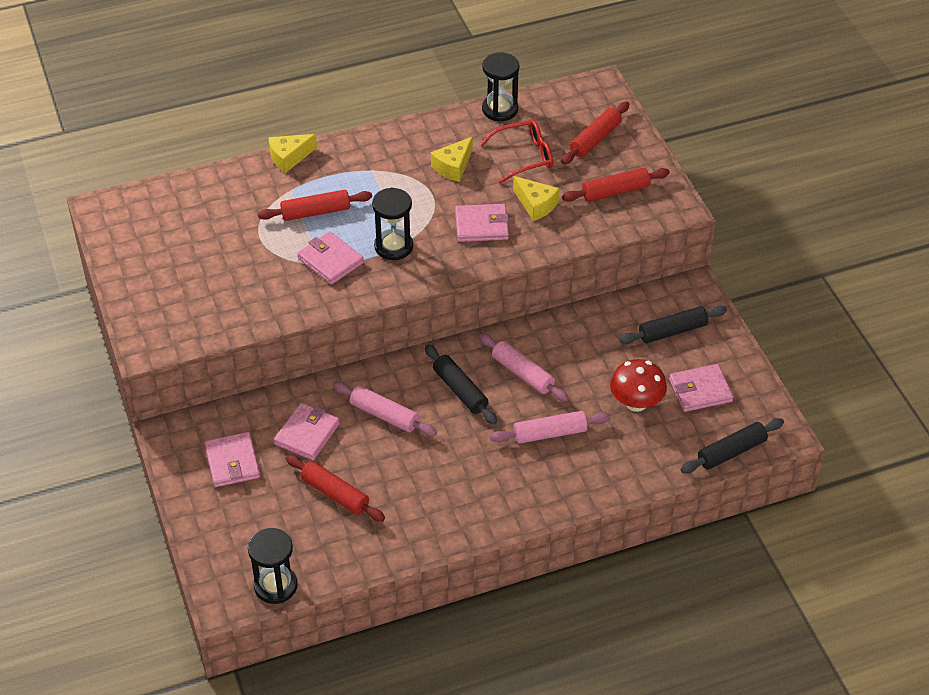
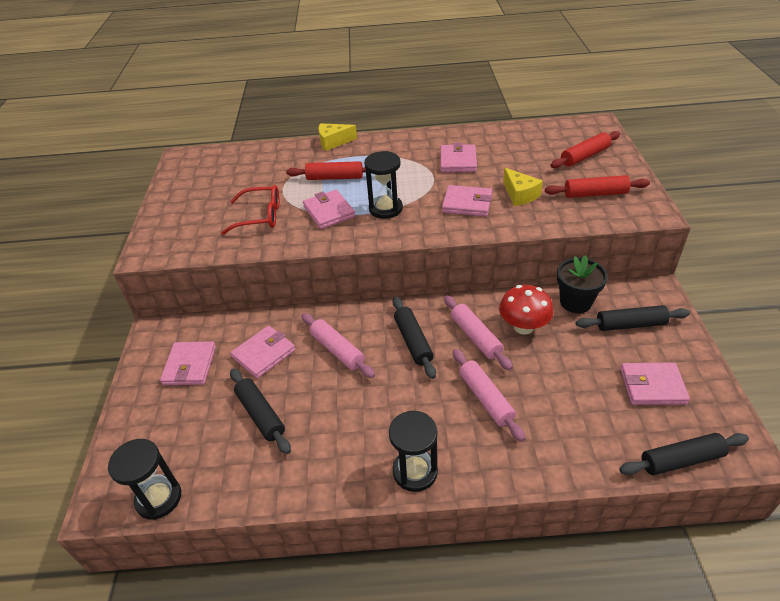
camera: 20 degrees right, 5 degrees down
red rolling pin [286,455,385,522] -> black rolling pin [230,368,291,454]
yellow cheese [431,137,472,182] -> pink wallet [440,143,477,173]
red glasses [480,120,553,184] -> red glasses moved to [221,185,279,235]
black hourglass [482,52,519,121] -> black hourglass moved to [389,411,438,492]
pink rolling pin [490,411,610,444] -> pink rolling pin turned 60 degrees clockwise [453,349,525,442]
red mushroom [610,359,667,412] -> red mushroom moved to [499,285,553,335]
none -> black flower pot [557,255,608,313]

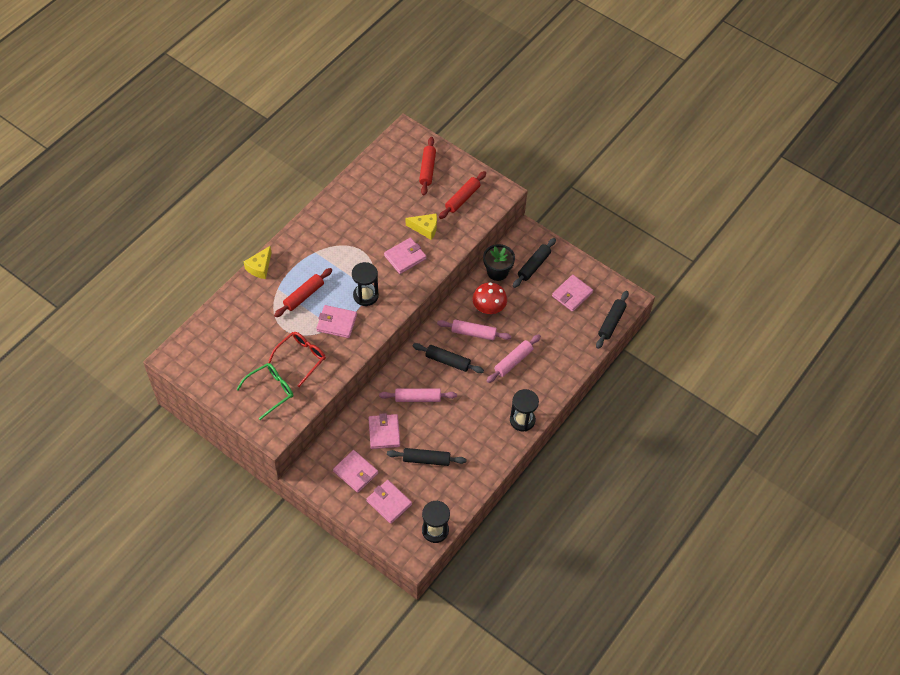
camera: 55 degrees left, 15 degrees up
pink wallet [440,143,477,173] -> pink wallet moved to [366,480,412,524]
pink rolling pin [453,349,525,442] -> pink rolling pin turned 60 degrees counterclockwise [487,334,541,383]
none -> green glasses [236,363,293,420]

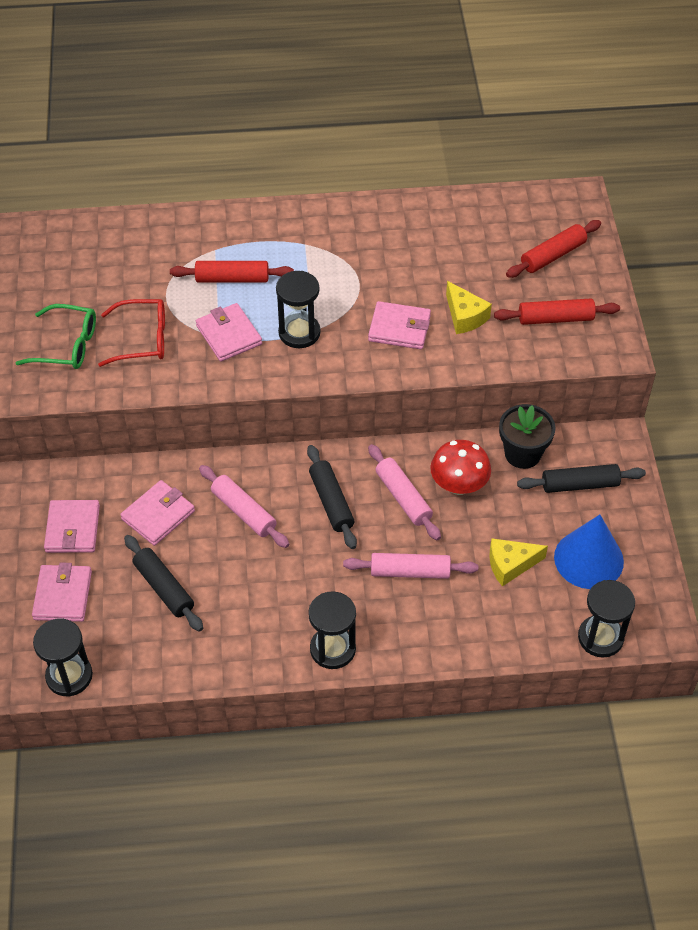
camera: 50 degrees right, 5 degrees down
yellow cheese [244,246,271,279] -> yellow cheese moved to [490,538,548,587]
pink wallet [552,275,593,312] -> blue cone [554,515,624,589]
black rolling pin [596,291,629,349] -> black hourglass [578,580,635,658]

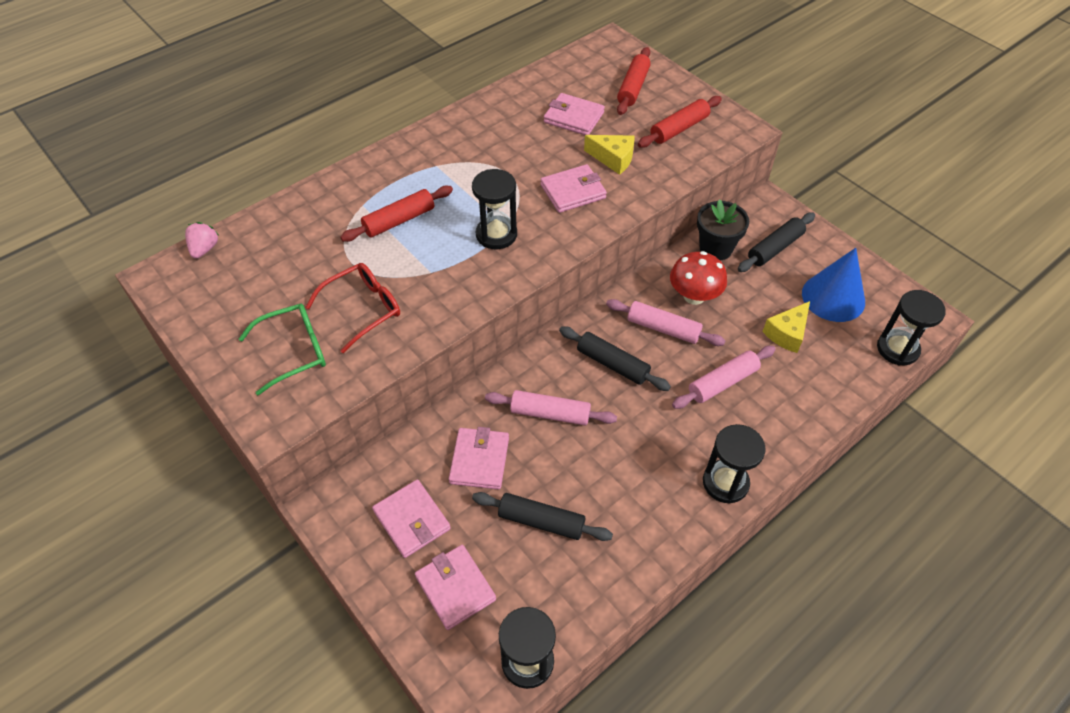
camera: 35 degrees left, 0 degrees up
pink wallet [196,303,262,362] -> pink wallet moved to [544,93,605,135]
none -> pink strawberry [185,222,219,259]

